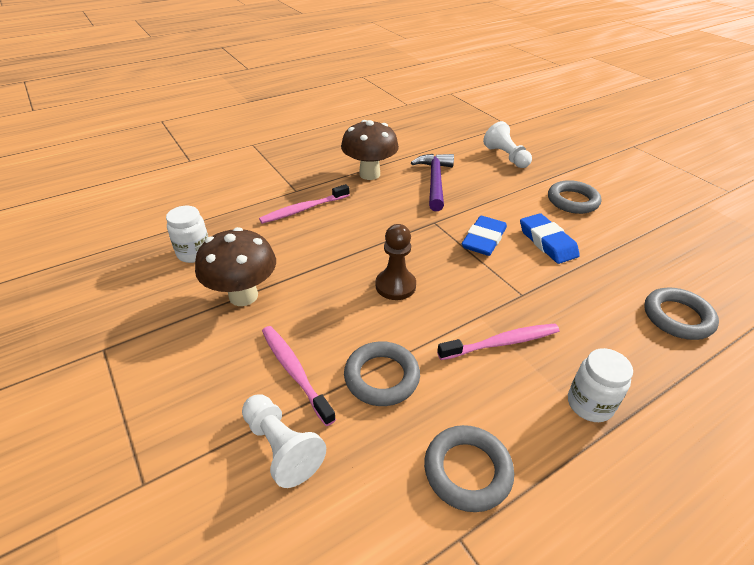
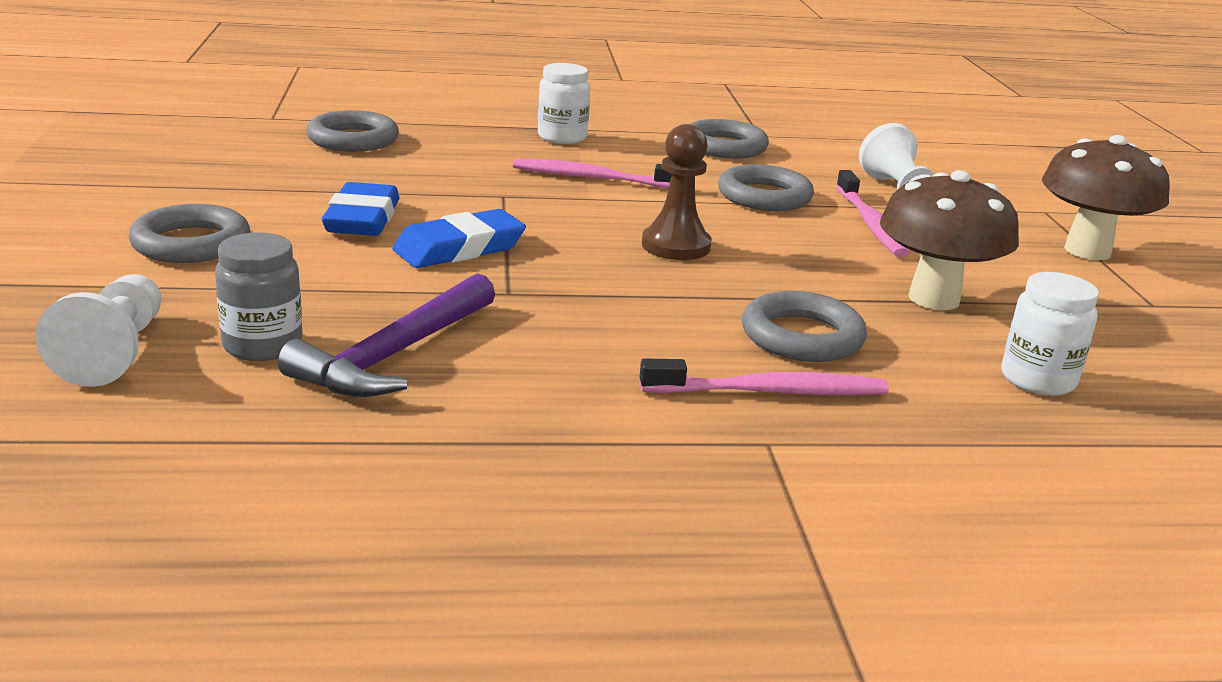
camera: 155 degrees left, 15 degrees down
brown mushroom [341,120,399,180] -> brown mushroom moved to [1042,135,1170,260]
none -> grey jar [215,232,303,361]
none -> grey ring [742,291,867,362]

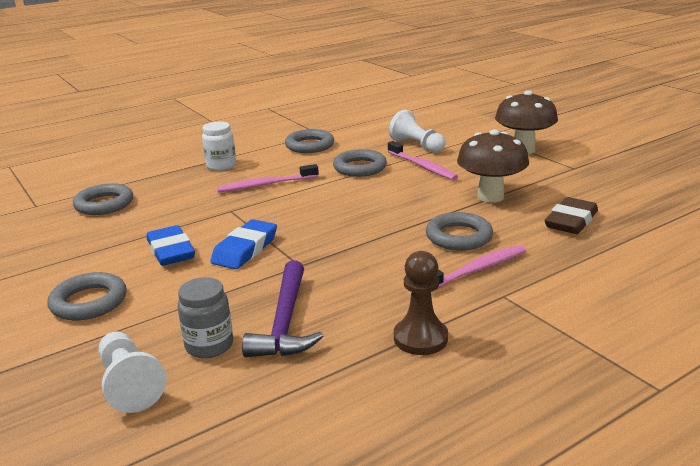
camera: 25 degrees left, 0 degrees up
brown pawn [642,124,712,260] -> brown pawn moved to [394,251,448,355]
white jar [1001,272,1099,396] -> brown eraser [545,197,598,234]

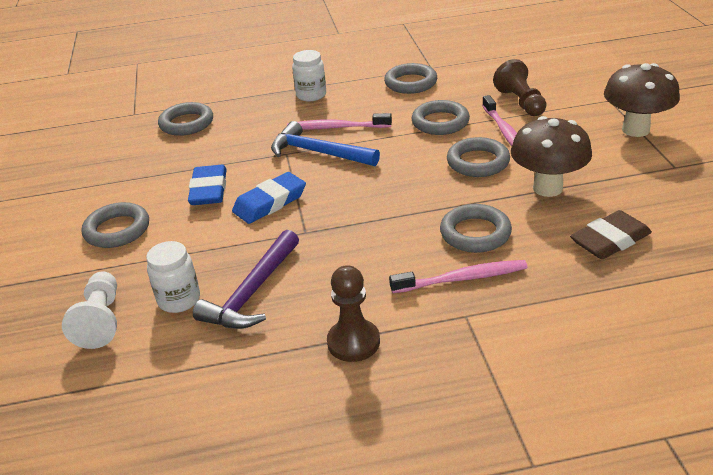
camera: 25 degrees right, 10 degrees up
grey jar [177,277,233,358] -> white jar [146,241,200,313]
white pawn [389,110,446,153] -> brown pawn [493,59,547,116]
none -> blue hammer [271,121,380,166]
none -> grey ring [447,137,510,177]

